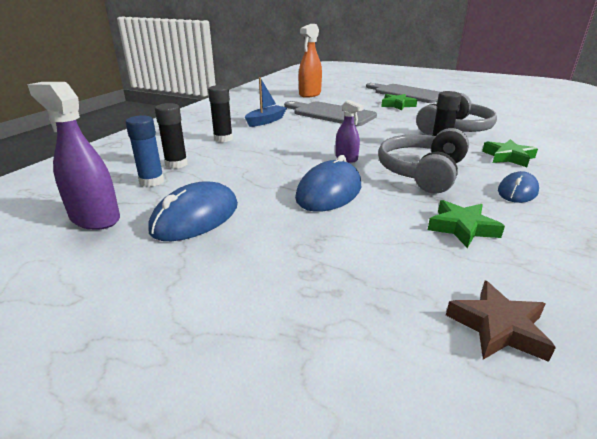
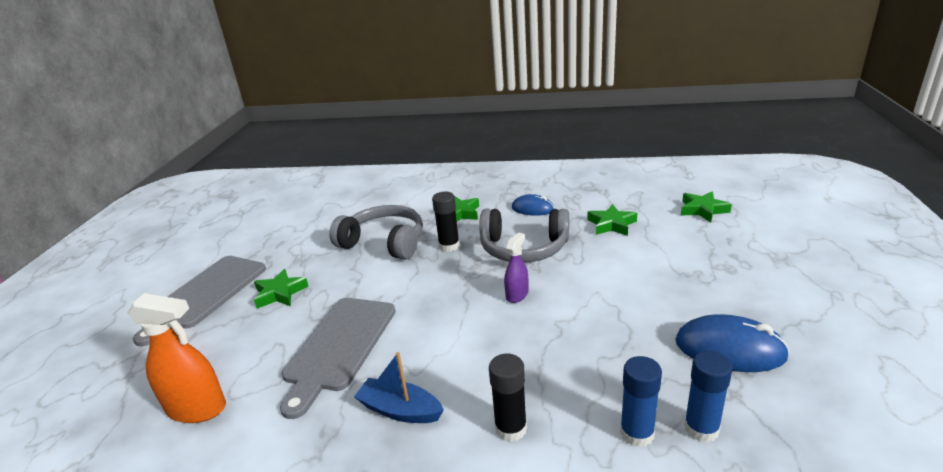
camera: 105 degrees left, 0 degrees up
purple spray bottle [27,82,120,230] -> none
black glue stick [155,103,188,169] -> blue glue stick [620,356,662,447]
blue mouse [295,155,361,212] -> none
brown star [446,281,556,362] -> green star [681,191,732,222]

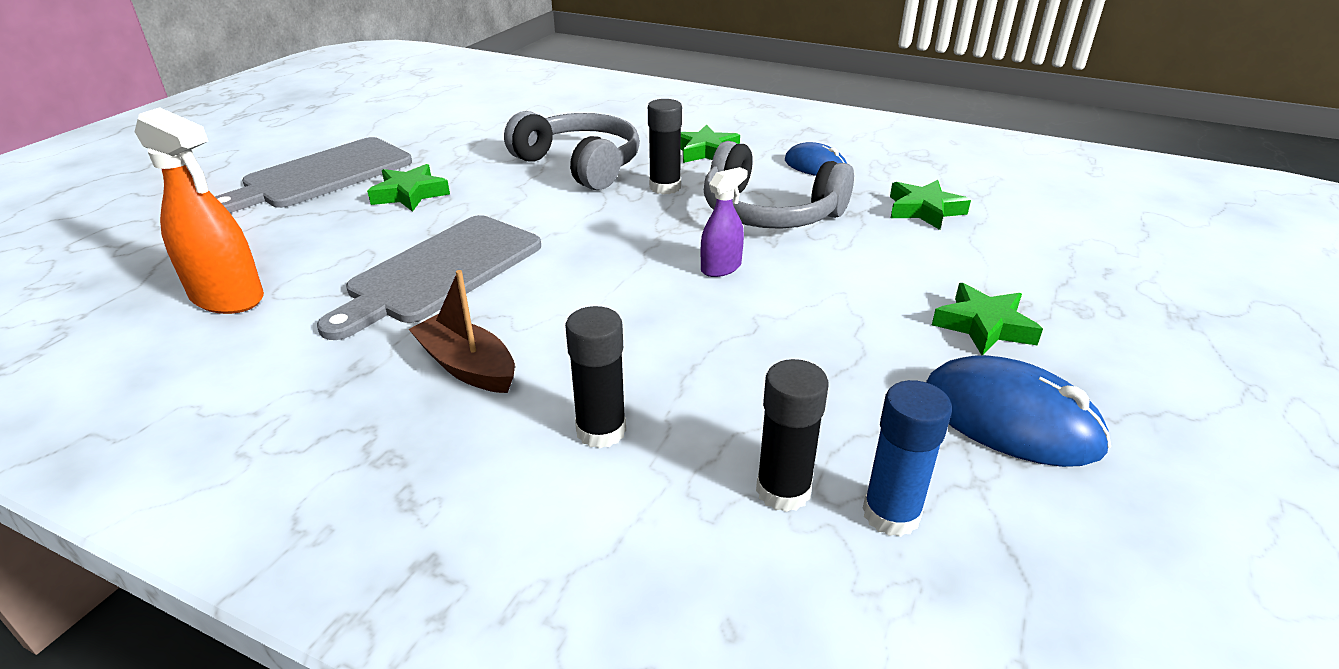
camera: 15 degrees right, 5 degrees up
blue boat [354,352,444,423] -> brown boat [409,270,515,393]
blue glue stick [620,356,662,447] -> black glue stick [756,359,828,512]
green star [681,191,732,222] -> green star moved to [932,283,1043,355]

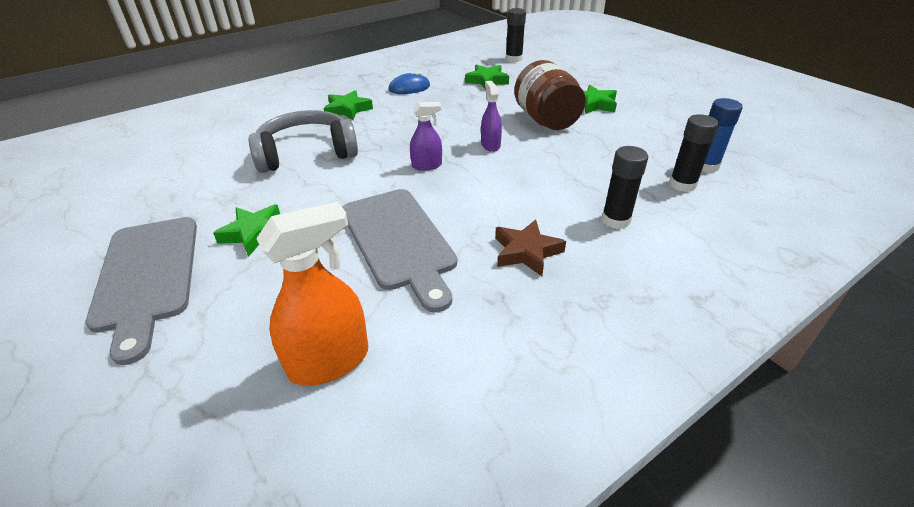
camera: 60 degrees left, 5 degrees up
brown boat [409,270,515,393] -> brown star [495,219,566,276]
black glue stick [648,99,682,194] -> black glue stick moved to [506,8,526,62]
grey headphones [704,141,854,229] -> none
blue mouse [926,355,1111,467] -> none
none -> purple spray bottle [410,102,442,171]
none -> brown jar [514,60,586,130]

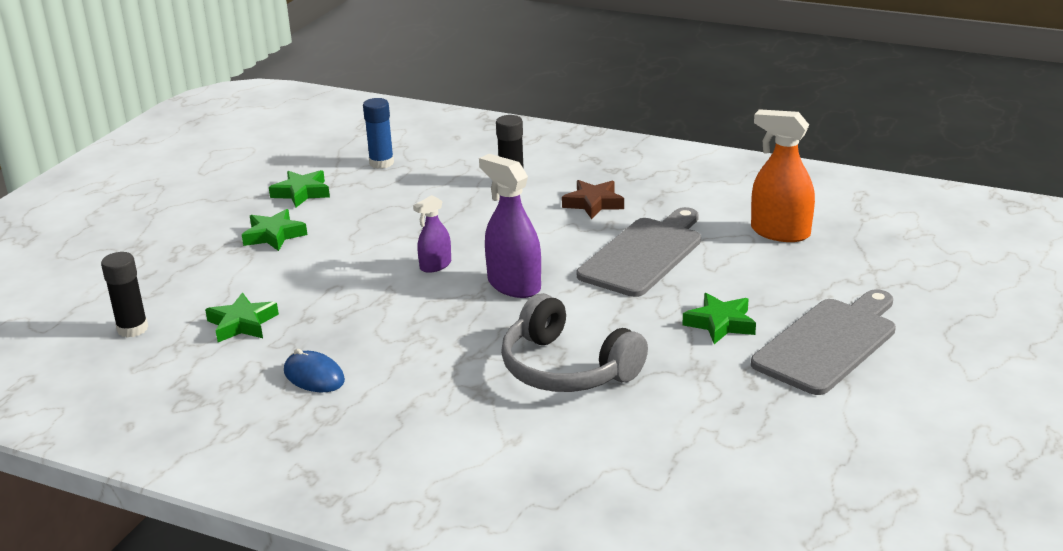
camera: 120 degrees left, 10 degrees down
green star [324,90,373,120] -> green star moved to [269,170,330,207]
purple spray bottle [410,102,442,171] -> purple spray bottle [479,154,541,298], size x1.74
brown jar [514,60,586,130] -> none
black glue stick [669,114,719,192] -> none

